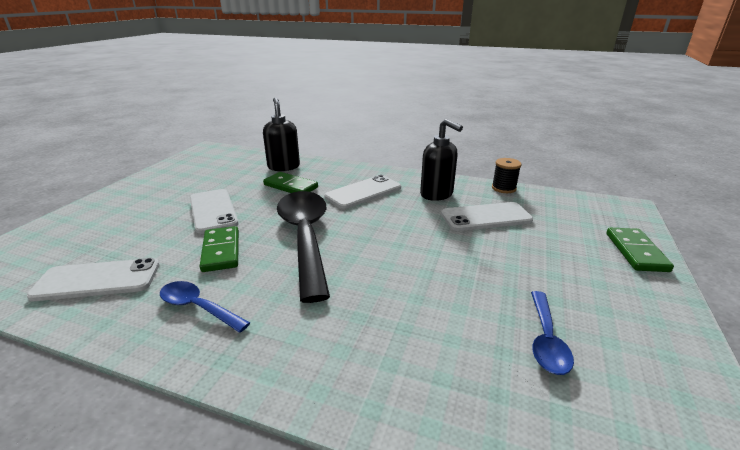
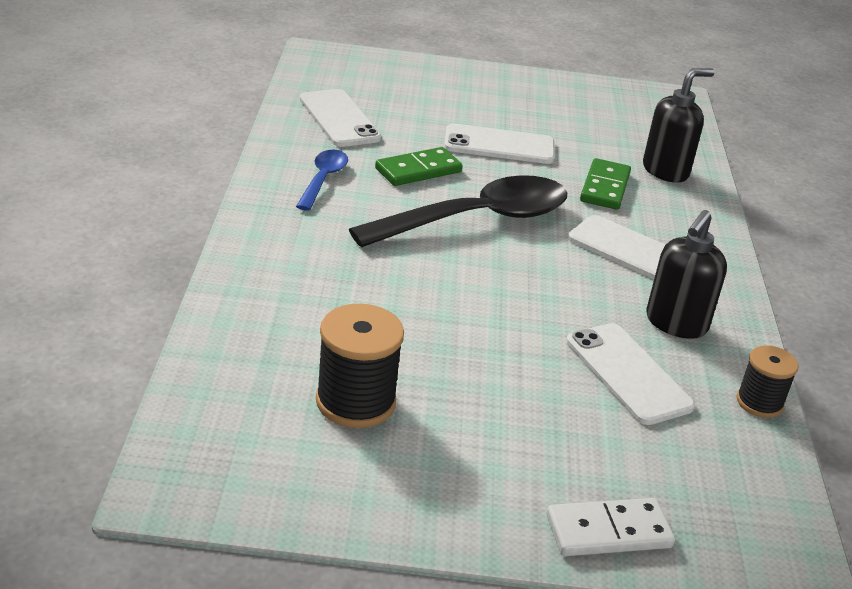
camera: 70 degrees right, 5 degrees up
white phone [190,189,238,234] -> white phone turned 45 degrees clockwise [444,123,555,164]
blue spoon [531,291,574,375] -> black spool [316,304,404,428]
green domino [606,228,674,272] -> white domino [547,498,675,556]

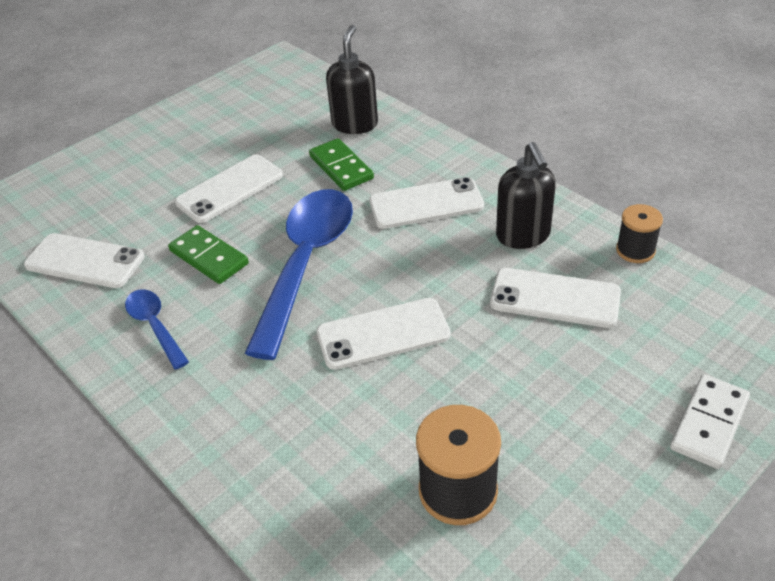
camera: 40 degrees left, 10 degrees up
black spoon [349,175,567,248] -> blue spoon [245,189,353,360]
green domino [375,147,463,186] -> green domino turned 60 degrees counterclockwise [168,225,249,284]
none -> white phone [316,298,451,370]

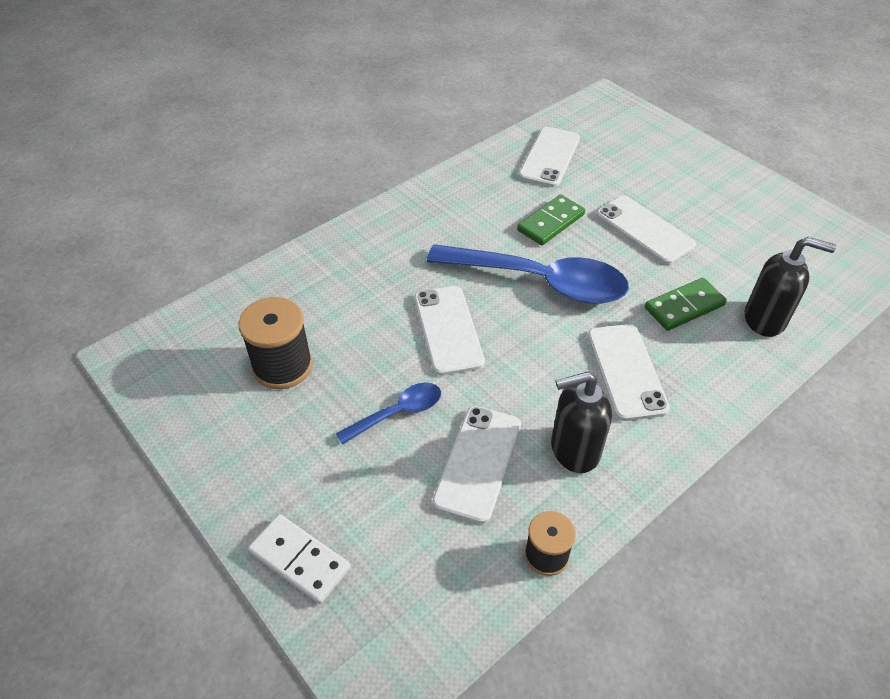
camera: 90 degrees right, 5 degrees up
blue spoon [125,289,189,370] -> blue spoon moved to [336,383,441,445]

